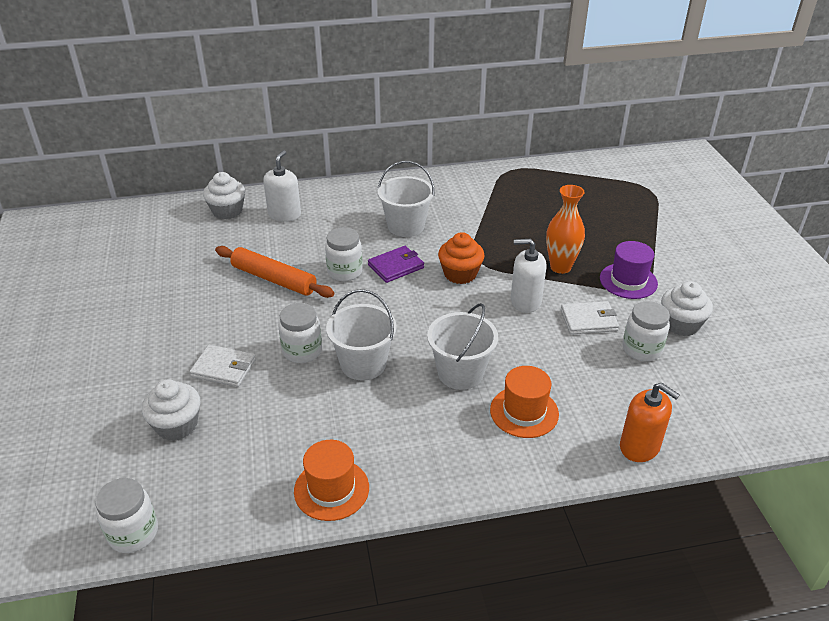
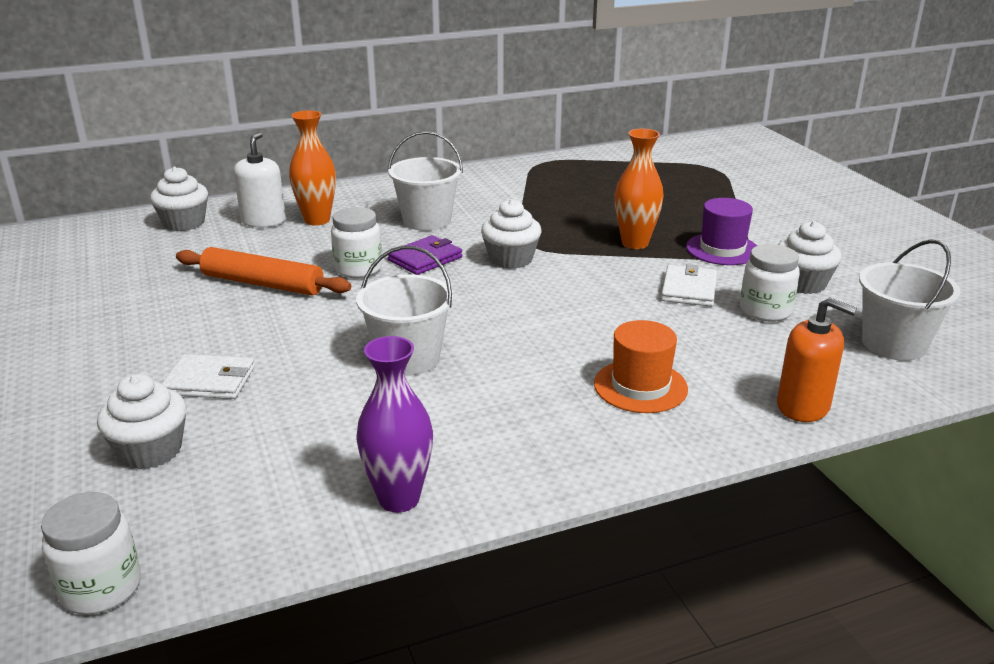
camera: 10 degrees left, 10 degrees down
white jar [278,303,322,363] -> none
orange hat [294,440,369,521] -> purple vase [356,336,433,513]
white bucket [427,303,498,390] -> white bucket moved to [859,239,960,361]
orange cupcake [438,232,485,284] -> white cupcake [481,199,541,269]
white soap dispenser [511,239,547,313] -> none
white wallet [561,301,619,335] -> white wallet turned 60 degrees counterclockwise [661,264,717,307]
none -> orange vase [289,110,336,226]

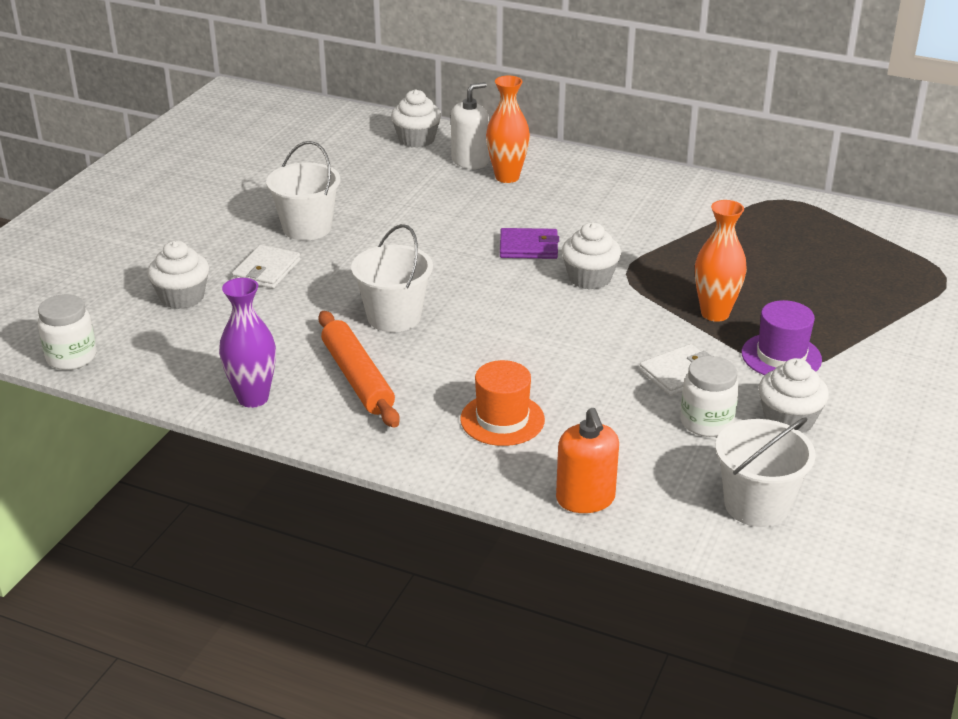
camera: 45 degrees right, 5 degrees up
white wallet [162,354,255,399] -> white wallet turned 60 degrees clockwise [232,245,300,289]
orange rolling pin [176,247,351,296] -> orange rolling pin moved to [318,311,400,428]
white jar [331,207,382,278] -> none
white bucket [388,131,463,231] -> white bucket moved to [266,141,340,240]

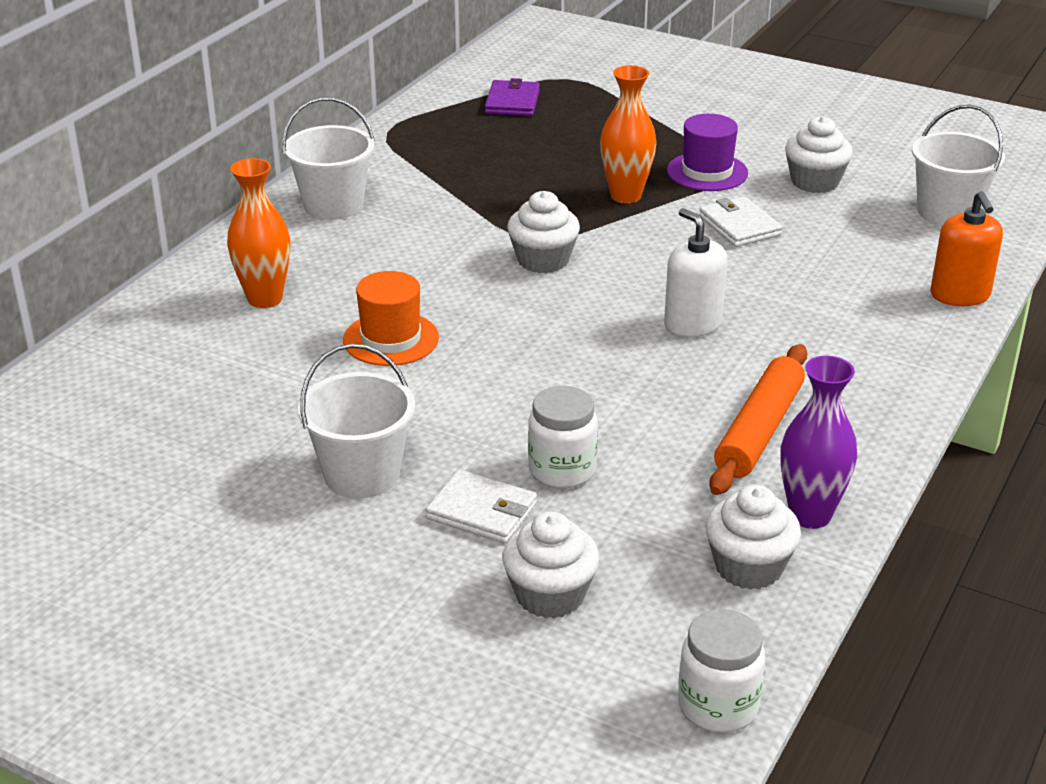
camera: 85 degrees left, 0 degrees up
orange rolling pin [318,311,400,428] -> orange rolling pin turned 45 degrees counterclockwise [709,344,807,495]
white bucket [351,224,433,332] -> white bucket moved to [282,97,375,220]
white cupcake [391,89,441,148] -> white cupcake moved to [705,485,801,590]
white soap dispenser [451,82,489,169] -> white soap dispenser moved to [664,208,727,337]
orange hat [460,360,545,446] -> orange hat moved to [343,271,439,366]
purple wallet [500,228,559,259] -> purple wallet moved to [485,78,540,116]
orange soap dispenser [556,408,619,513] -> orange soap dispenser turned 90 degrees clockwise [931,191,1003,306]
white jar [680,356,739,437] -> white jar moved to [528,386,598,489]

